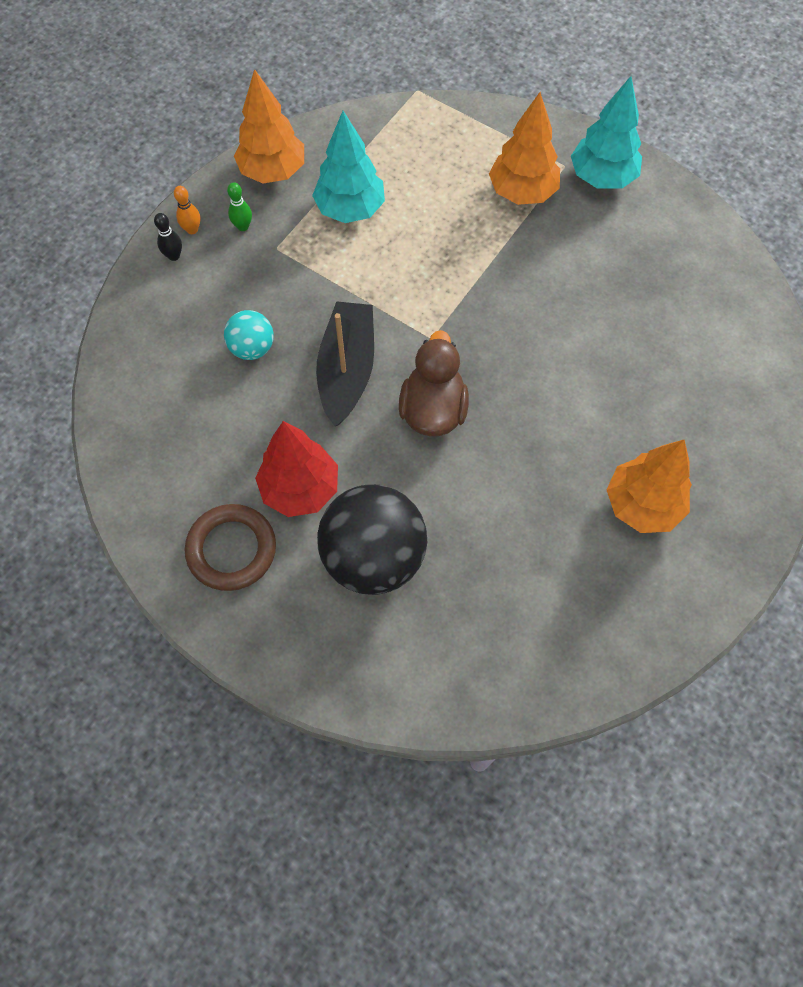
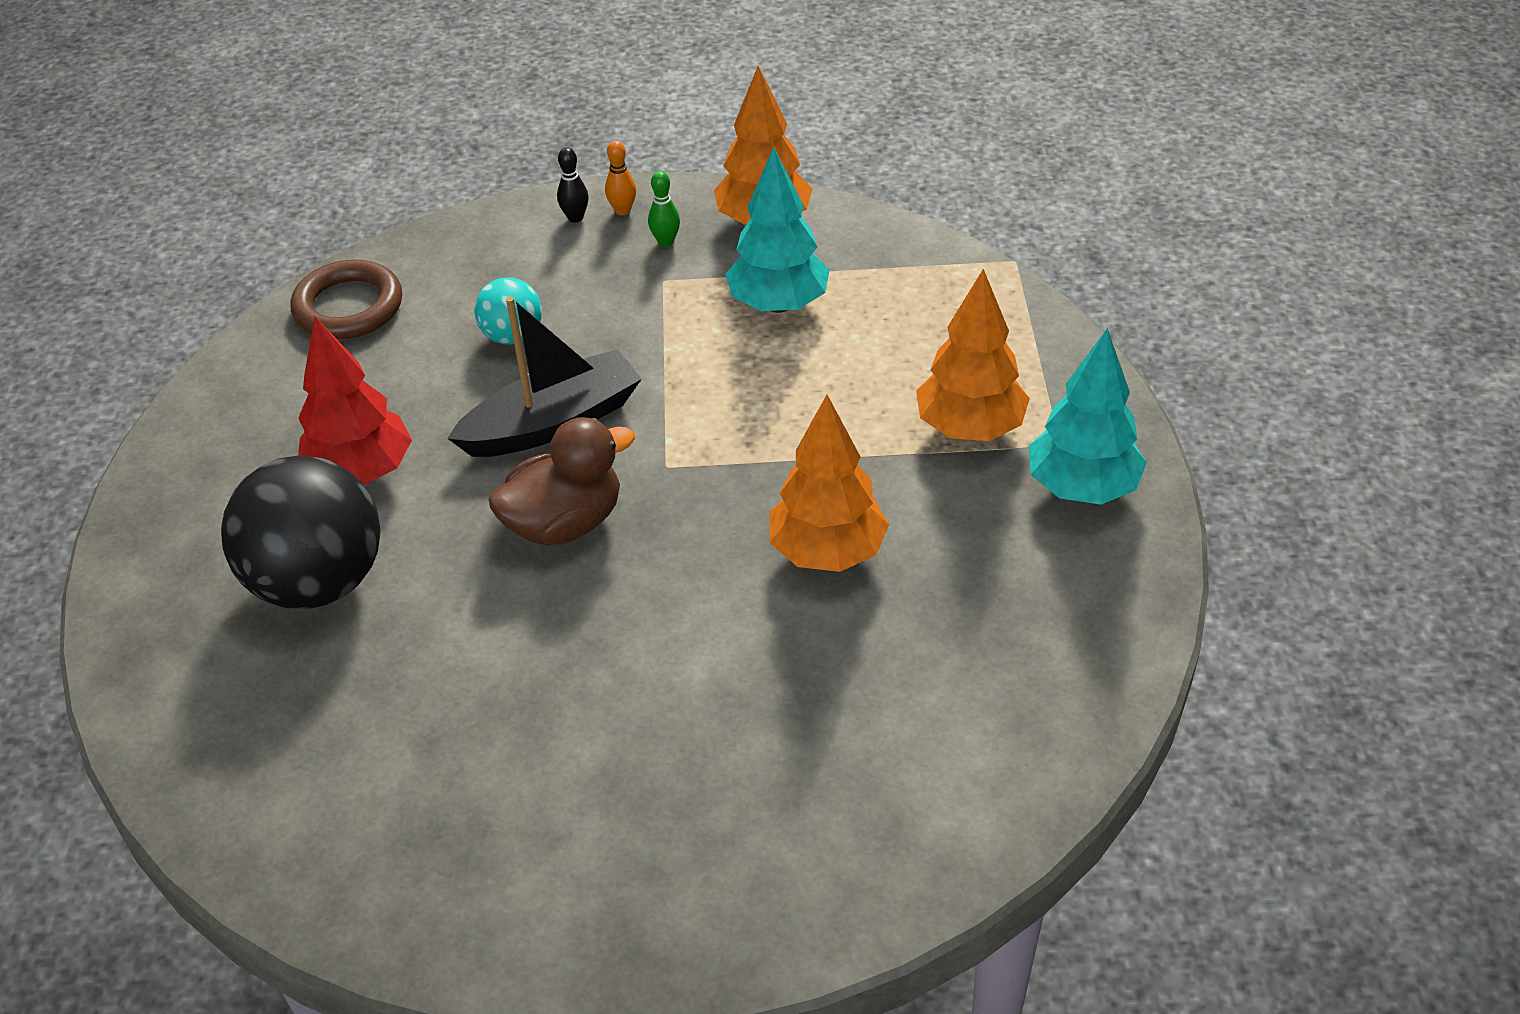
camera: 55 degrees right, 20 degrees down
brown ring [185,504,276,591] -> brown ring moved to [290,259,402,339]
orange tree [606,439,692,533] -> orange tree moved to [770,395,889,572]

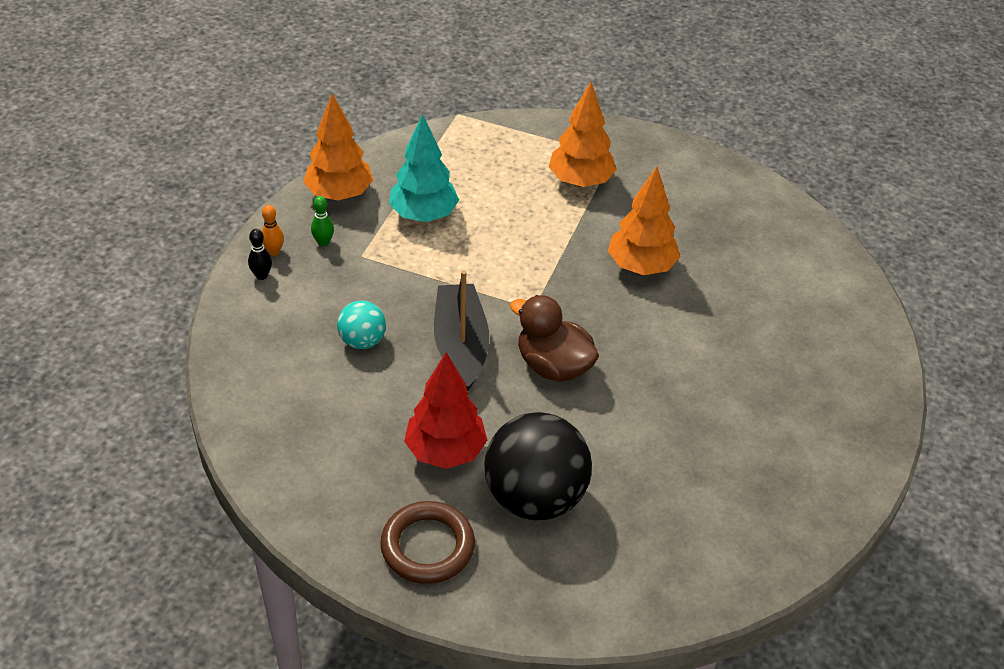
camera: 70 degrees left, 0 degrees up
brown ring [290,259,402,339] -> brown ring moved to [380,501,475,584]
brown duck [489,417,635,546] -> brown duck turned 45 degrees counterclockwise [510,295,599,382]
turquoise tree [1029,328,1147,505] -> none

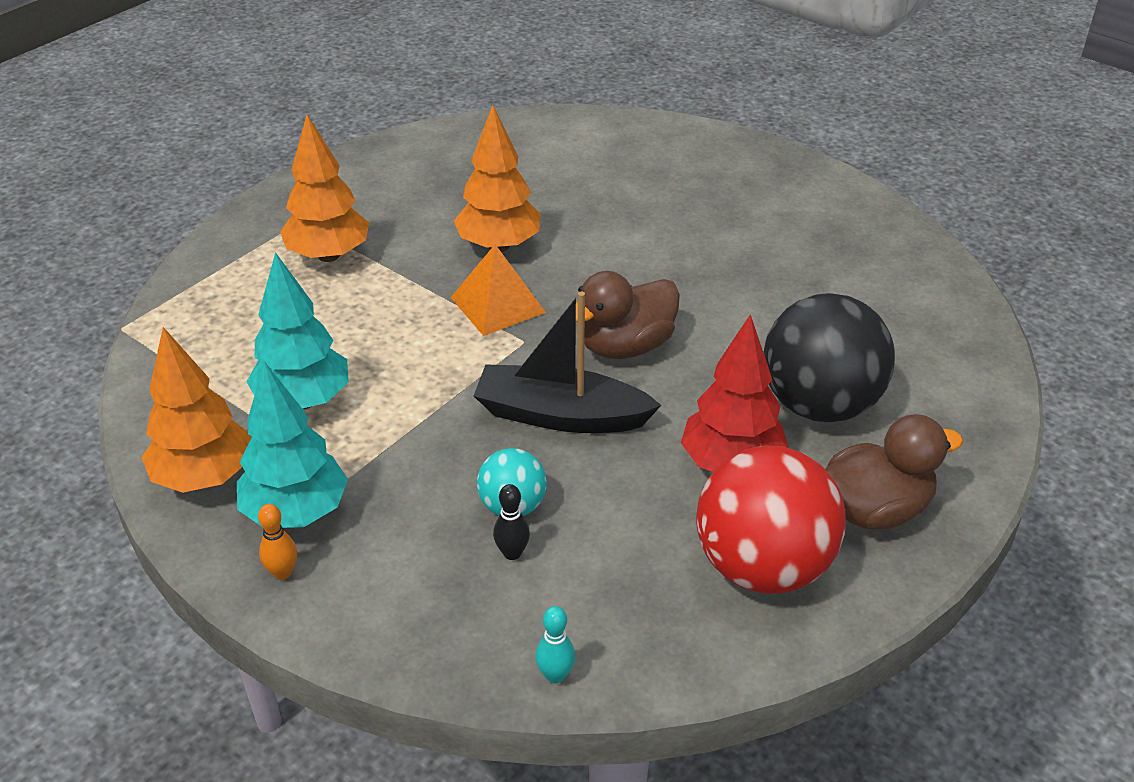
camera: 70 degrees left, 5 degrees down
black bowling pin [248,229,272,280] -> black bowling pin moved to [493,484,530,560]
green bowling pin [311,196,334,247] -> turquoise tree [237,361,348,528]
brown ring [380,501,475,584] -> brown duck [825,414,963,530]
none -> orange pyramid [450,244,546,336]
none -> turquoise bowling pin [535,606,575,684]
none -> red ball [696,445,846,594]

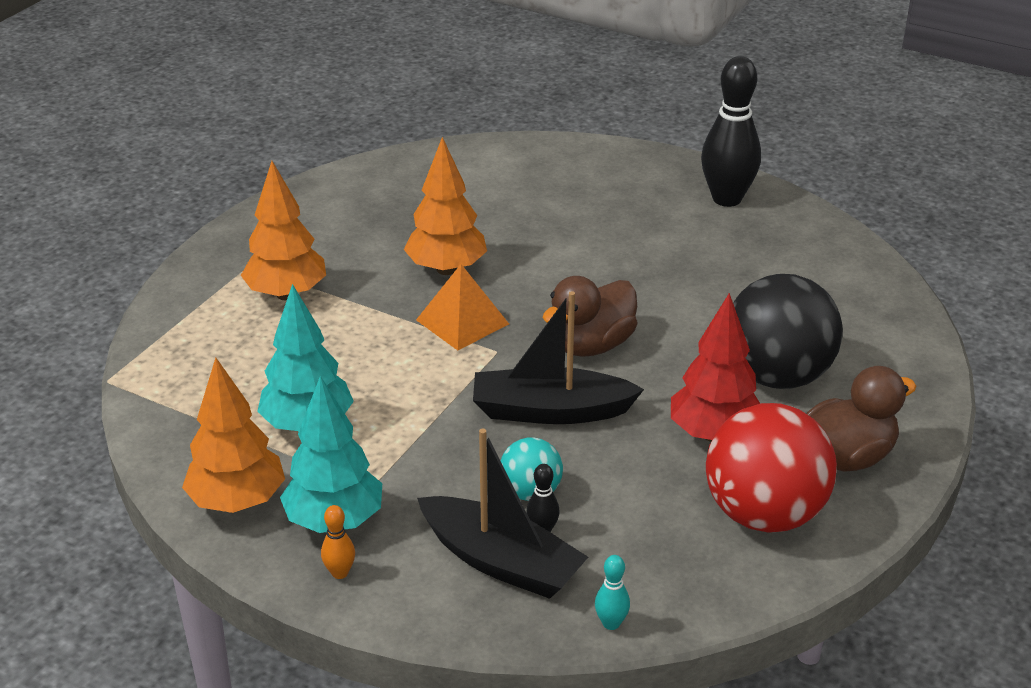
camera: 10 degrees left, 5 degrees down
none -> black boat [417,429,588,599]
none -> black bowling pin [701,56,761,207]

